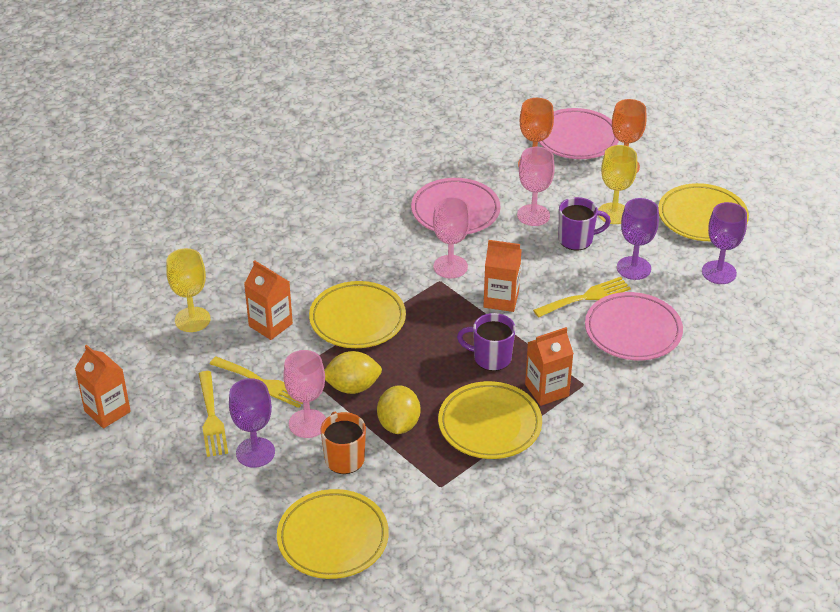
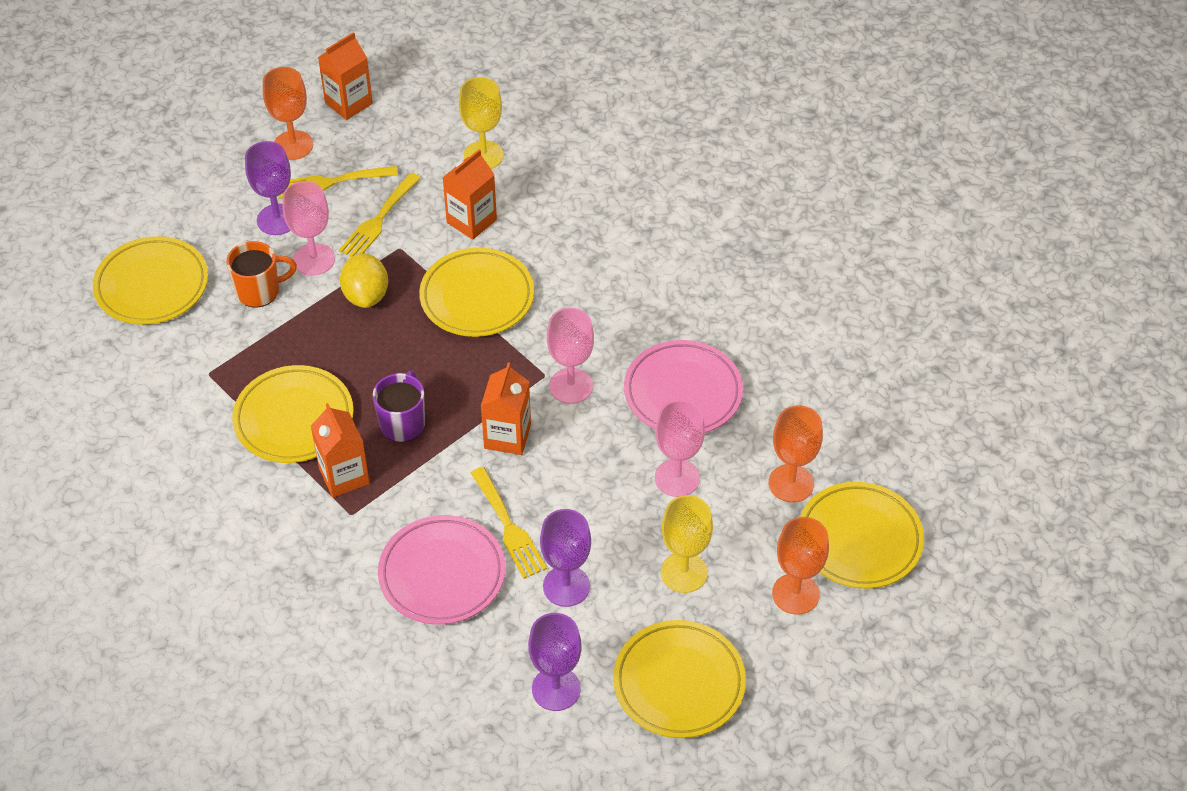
camera: 90 degrees right, 10 degrees up
yellow lemon [377,385,420,434] -> none
pink plate [539,108,619,159] -> yellow plate [800,482,924,589]
purple mug [559,197,611,250] -> none
none -> orange goblet [263,67,313,160]

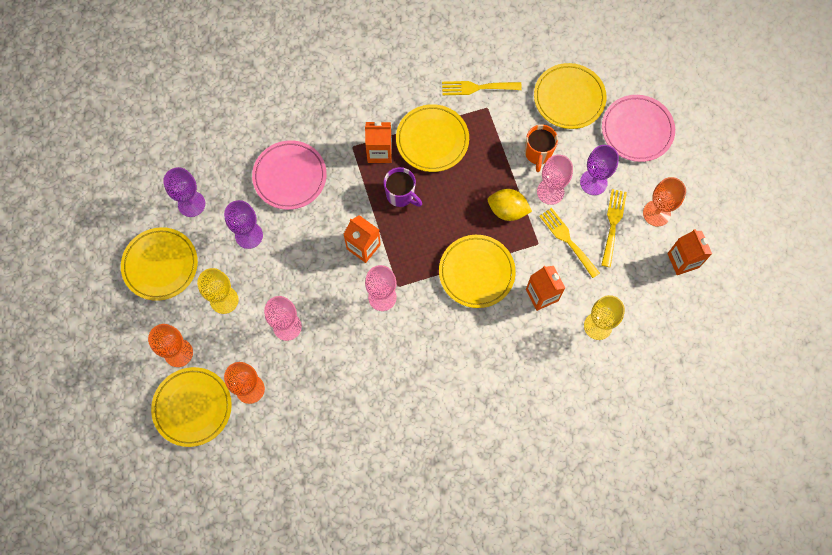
camera: 115 degrees right, 20 degrees up
yellow fork [471,467,547,579] -> yellow fork moved to [442,81,522,95]
pink plate [624,340,743,433] -> pink plate moved to [602,95,675,162]

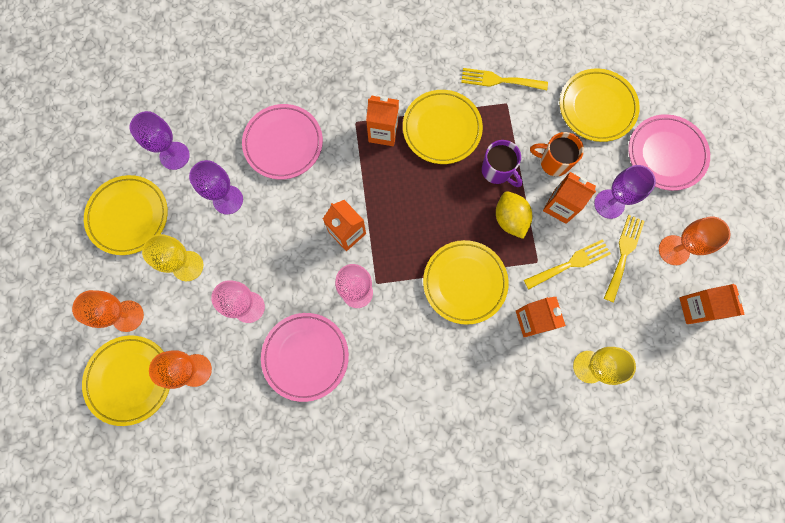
camera: 10 degrees right, 5 degrees up
purple mug [384,167,422,207] -> purple mug moved to [482,140,523,187]
yellow lemon [488,189,532,221] -> yellow lemon turned 45 degrees clockwise [496,191,532,239]
orange mug [525,125,558,172] -> orange mug turned 90 degrees clockwise [530,132,584,176]
pink goblet [537,155,573,205] -> orange carton [543,172,596,224]
yellow fork [539,208,600,278] -> yellow fork turned 90 degrees clockwise [524,239,611,289]
none -> pink plate [261,313,349,402]

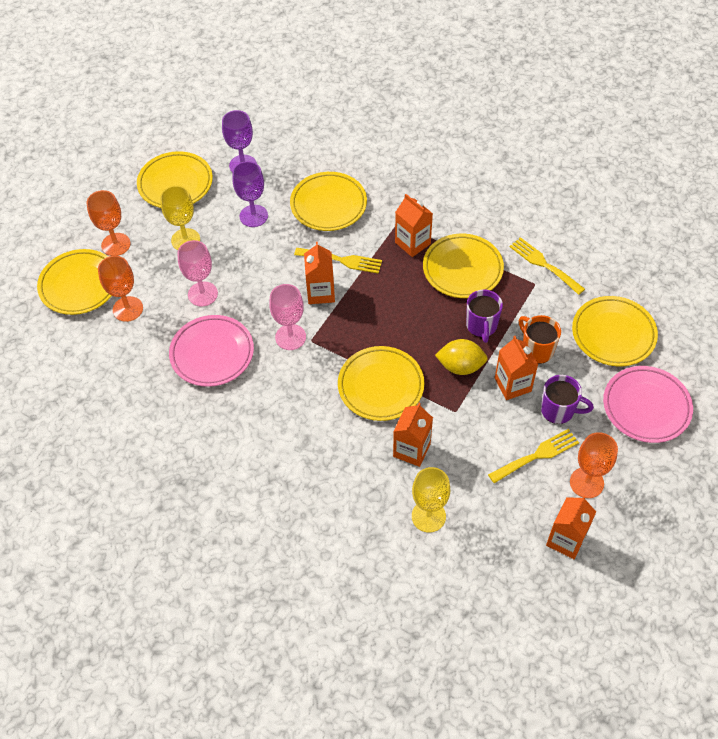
camera: 40 degrees right, 20 degrees down
pink plate [242,104,323,180] -> yellow plate [290,172,367,231]
yellow lemon [496,191,532,239] -> yellow lemon turned 75 degrees clockwise [435,339,488,375]
yellow fork [524,239,611,289] -> yellow fork moved to [294,248,382,274]
purple goblet [594,165,656,219] -> purple mug [541,375,594,424]

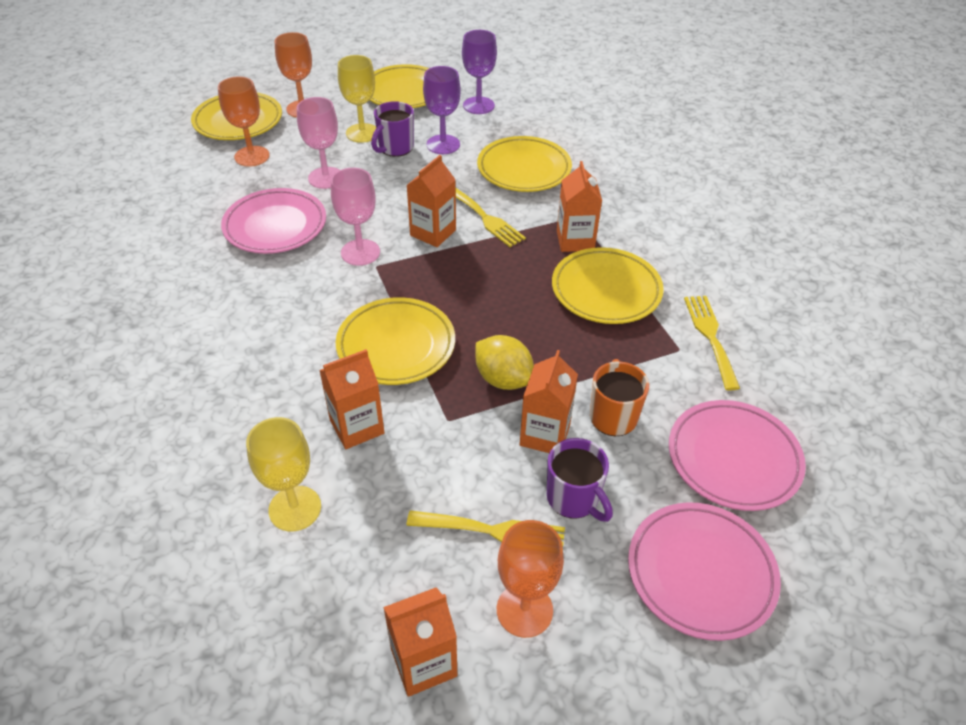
camera: 35 degrees right, 10 degrees down
purple mug [466,289,503,343] -> purple mug moved to [371,101,414,157]
yellow plate [572,296,658,366] -> pink plate [669,400,806,511]

